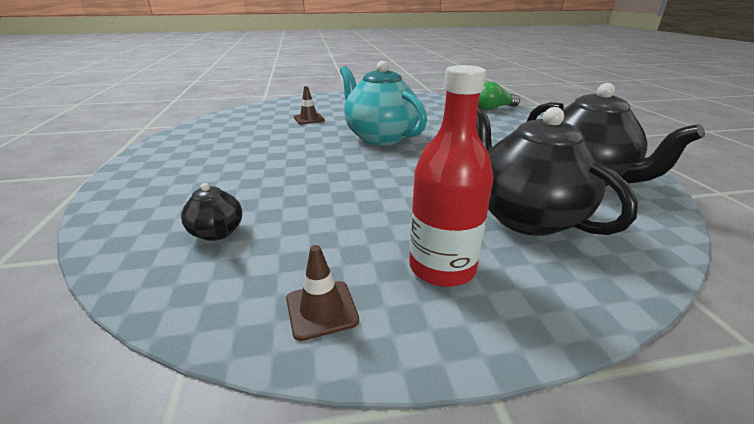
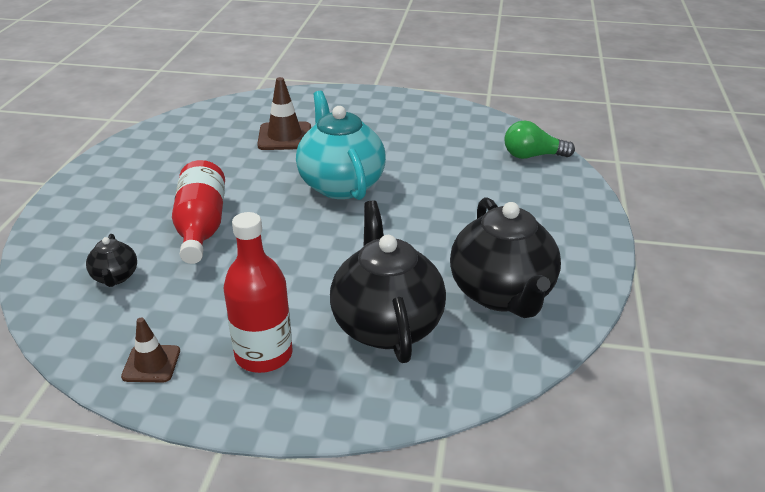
camera: 20 degrees right, 5 degrees up
brown traffic cone [294,86,325,124] -> brown traffic cone [257,77,311,150], size x1.58
none -> red bottle [172,160,225,264]

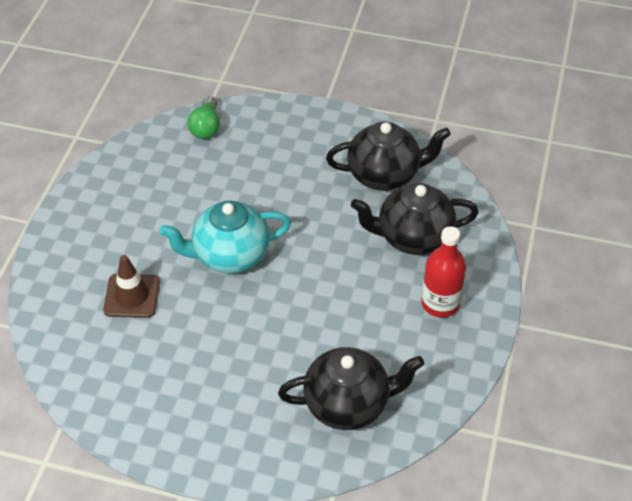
camera: 85 degrees left, 15 degrees up
black teapot [86,234,137,287] -> black teapot [278,347,424,430], size x2.16
brown traffic cone [121,317,180,382] -> none
red bottle [172,160,225,264] -> none

